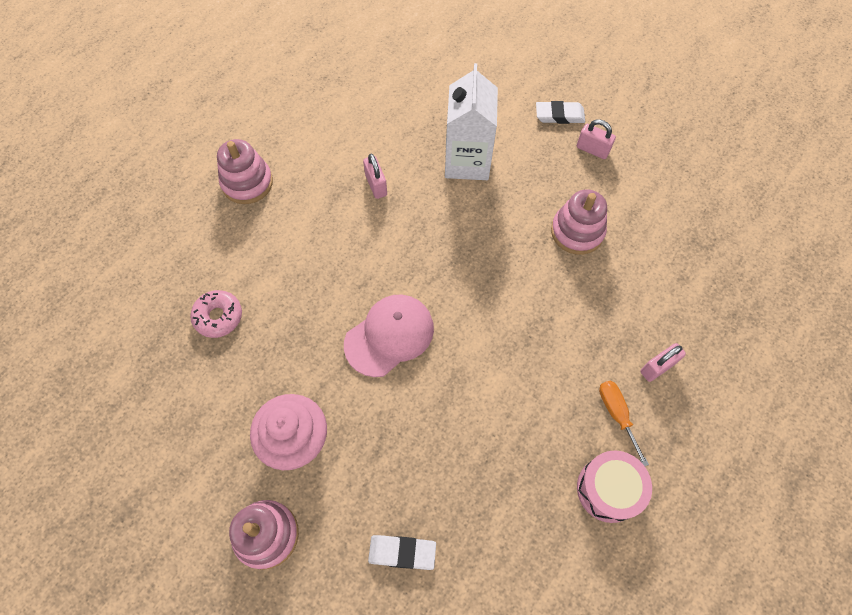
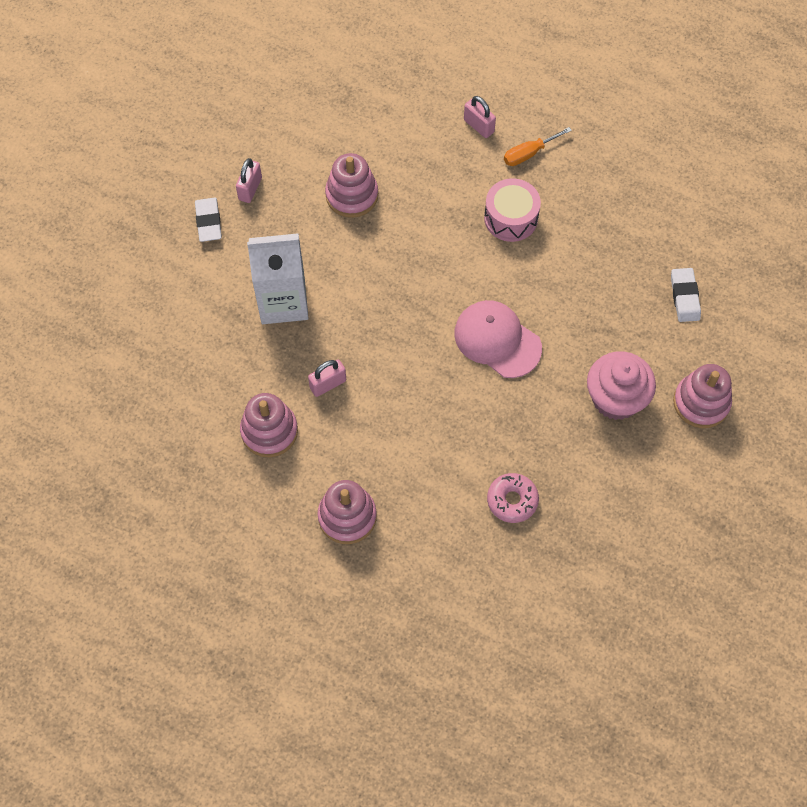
camera: 100 degrees left, 0 degrees up
pink drum [577,450,652,523] -> pink drum moved to [484,178,541,242]
none -> pink stacking toy [240,393,298,457]

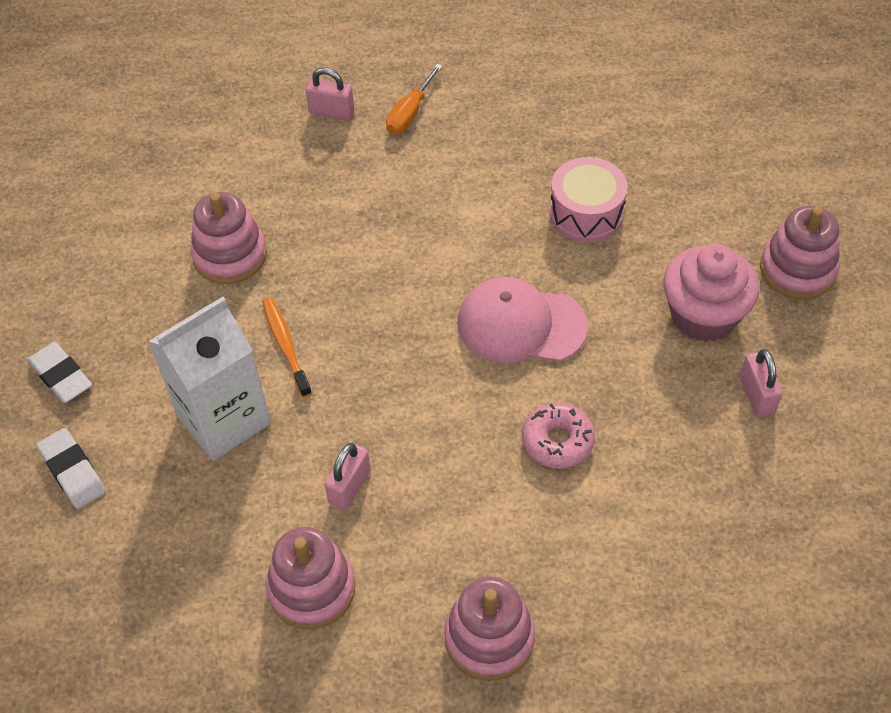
camera: 30 degrees left, 10 degrees down
pink padlock [236,158,262,203] -> pink padlock moved to [740,349,782,417]
pink drum [484,178,541,242] -> pink drum moved to [550,157,628,242]
pink donut [487,473,539,523] -> pink donut moved to [522,402,595,469]
white eraser [671,268,701,322] -> white eraser moved to [37,428,106,509]
none -> orange toothbrush [262,297,312,397]

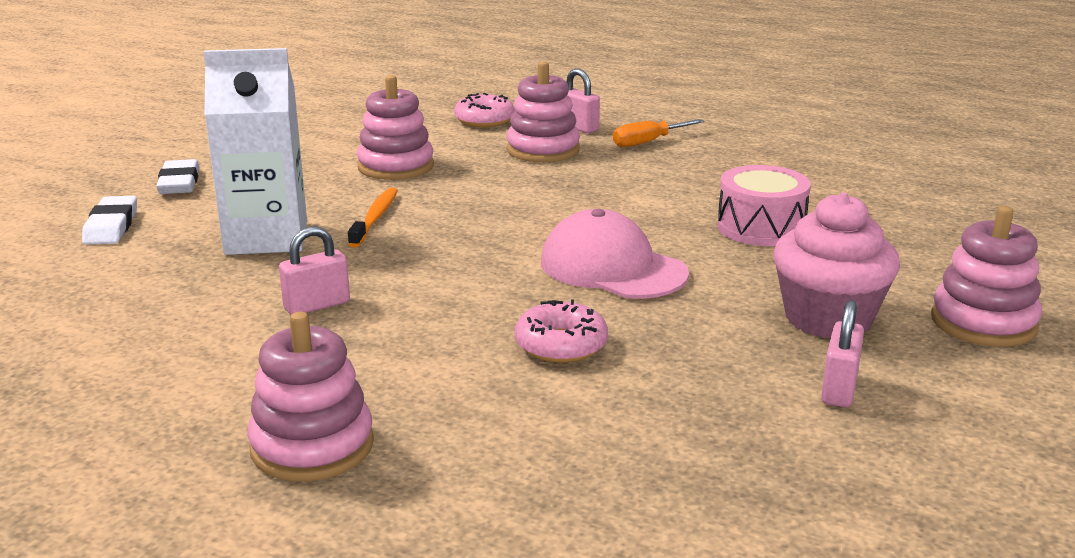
camera: 30 degrees right, 30 degrees down
pink stacking toy [266,527,356,629] -> pink stacking toy moved to [506,61,580,162]
none -> pink donut [454,93,515,127]

